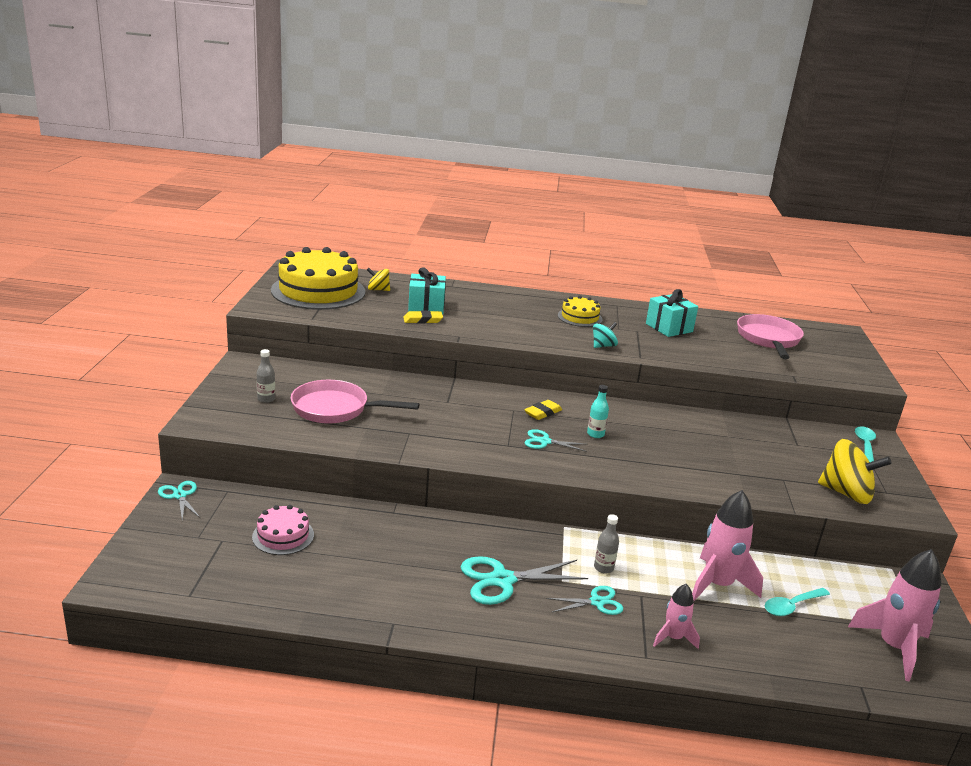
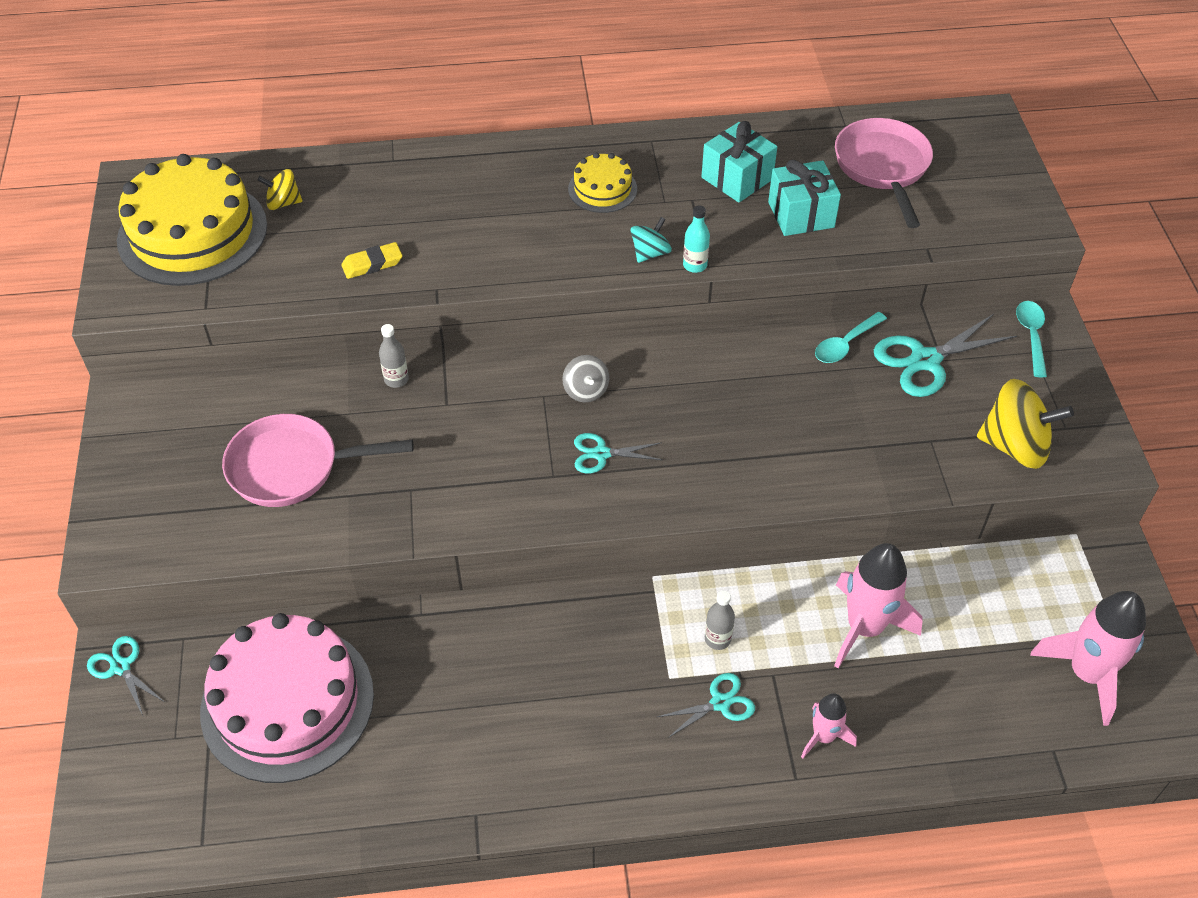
camera: 10 degrees left, 25 degrees up
pink cake [252,505,314,555] -> pink cake [200,613,374,783], size x2.07
grey bottle [256,349,275,403] -> grey bottle moved to [379,324,409,388]
turquoise gift [408,267,446,315] -> turquoise gift moved to [768,160,841,236]
turquoise scissors [461,556,588,605] -> turquoise scissors moved to [874,314,1017,397]
yellow eraser [524,400,562,420] -> grey spinning top [562,355,609,403]
turquoise bottle [587,385,609,438] -> turquoise bottle moved to [683,205,710,273]
turquoise spoon [765,588,830,616] -> turquoise spoon moved to [815,312,887,363]

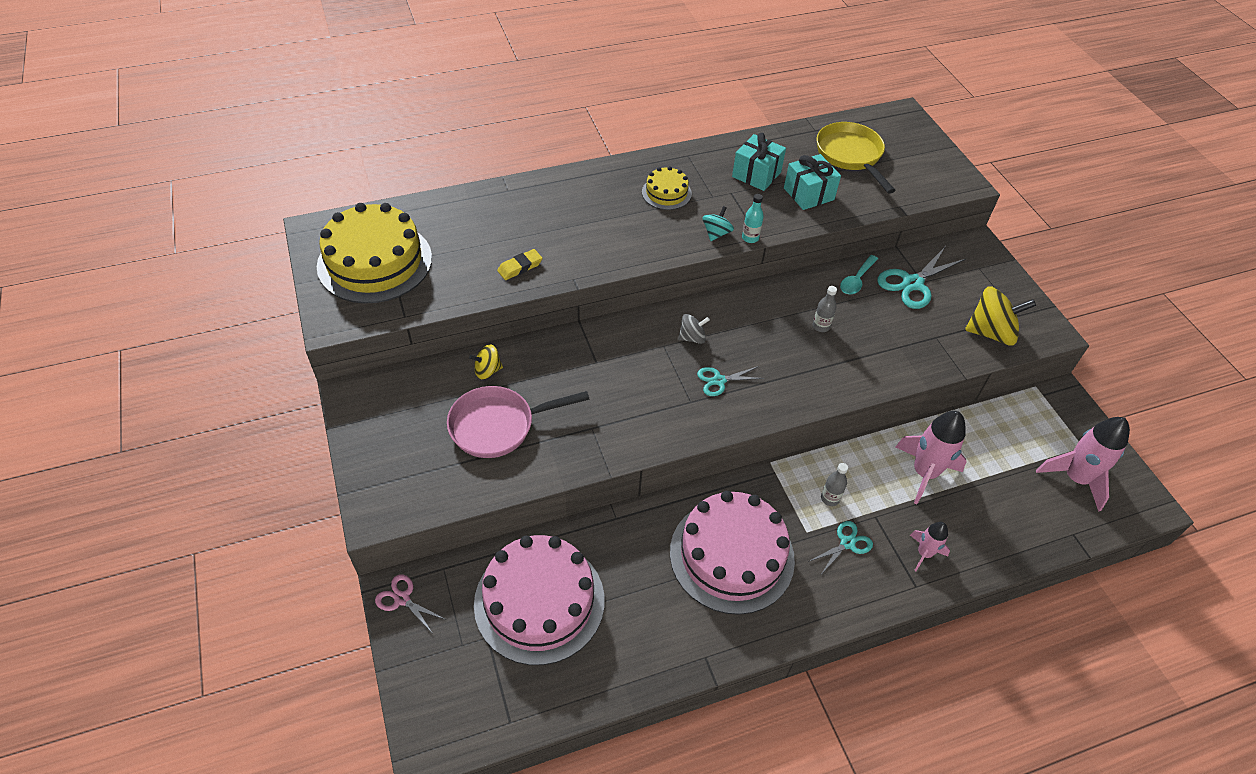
camera: 15 degrees left, 0 degrees up
turquoise scissors [87,636,164,716] -> pink scissors [375,574,445,632]
yellow spinning top [257,169,303,210] -> yellow spinning top moved to [469,344,503,379]
grey bottle [379,324,409,388] -> grey bottle moved to [813,286,837,332]
grey spinning top [562,355,609,403] -> grey spinning top turned 75 degrees counterclockwise [678,314,710,344]
pink pan [835,118,933,228] -> yellow pan [817,122,896,194]
turquoise spoon [1016,301,1047,377] -> none
none -> pink cake [670,491,795,615]

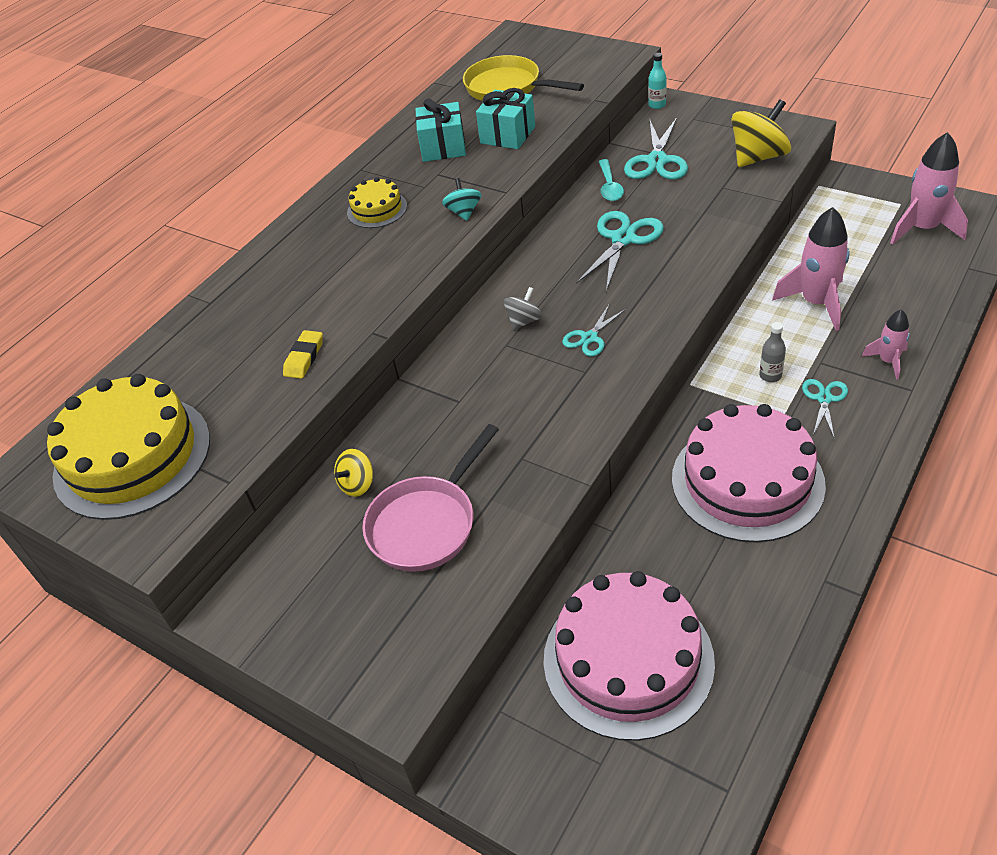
camera: 30 degrees left, 5 degrees down
pink scissors [375,574,445,632] -> none
turquoise bottle [742,194,764,243] -> turquoise bottle moved to [648,53,667,109]
grey bottle [813,286,837,332] -> turquoise scissors [576,211,664,291]

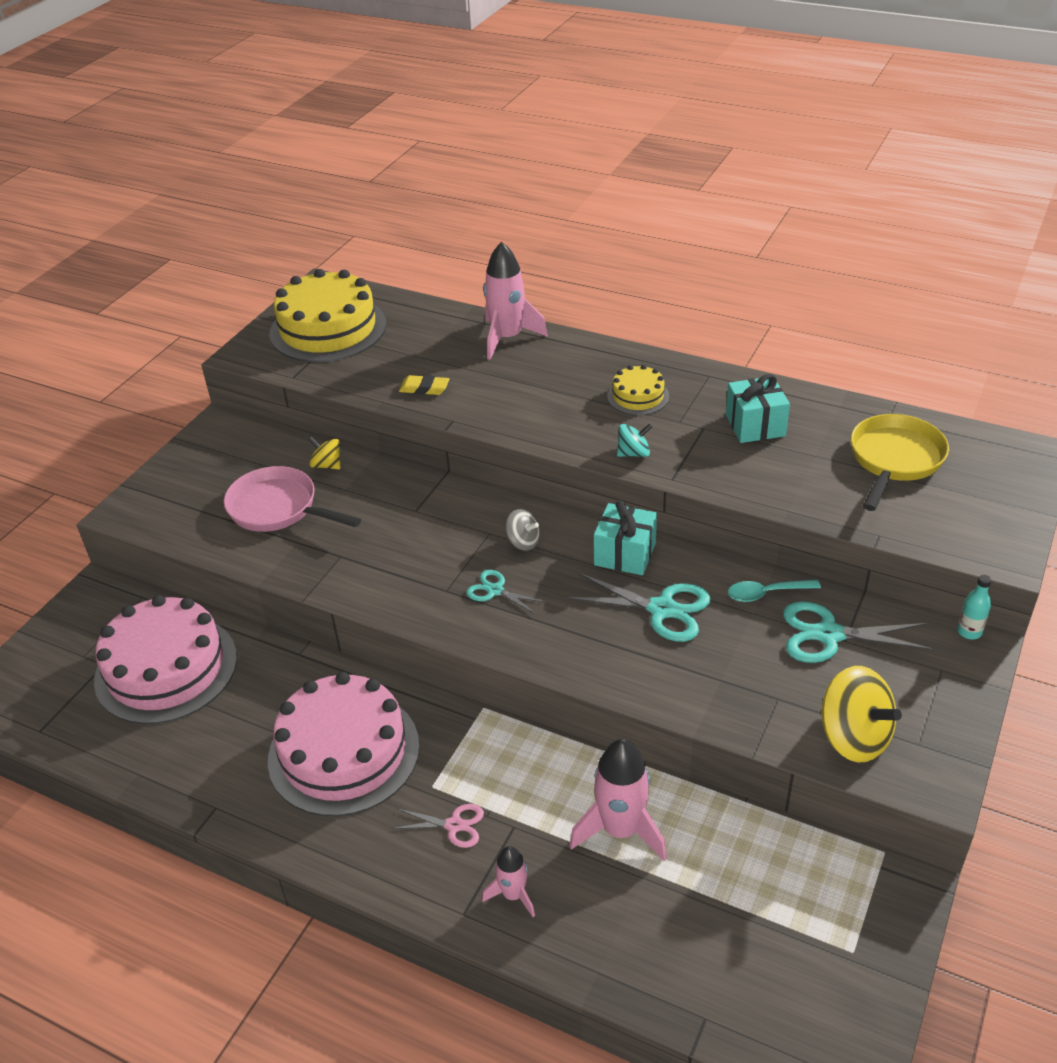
camera: 80 degrees right, 5 degrees down
turquoise gift [476,88,535,149] -> turquoise gift moved to [594,500,657,575]
grey bottle [759,322,786,382] -> none
turquoise scissors [802,379,848,439] -> pink scissors [392,804,484,848]
pink rocket [890,132,968,245] -> pink rocket moved to [483,242,548,360]

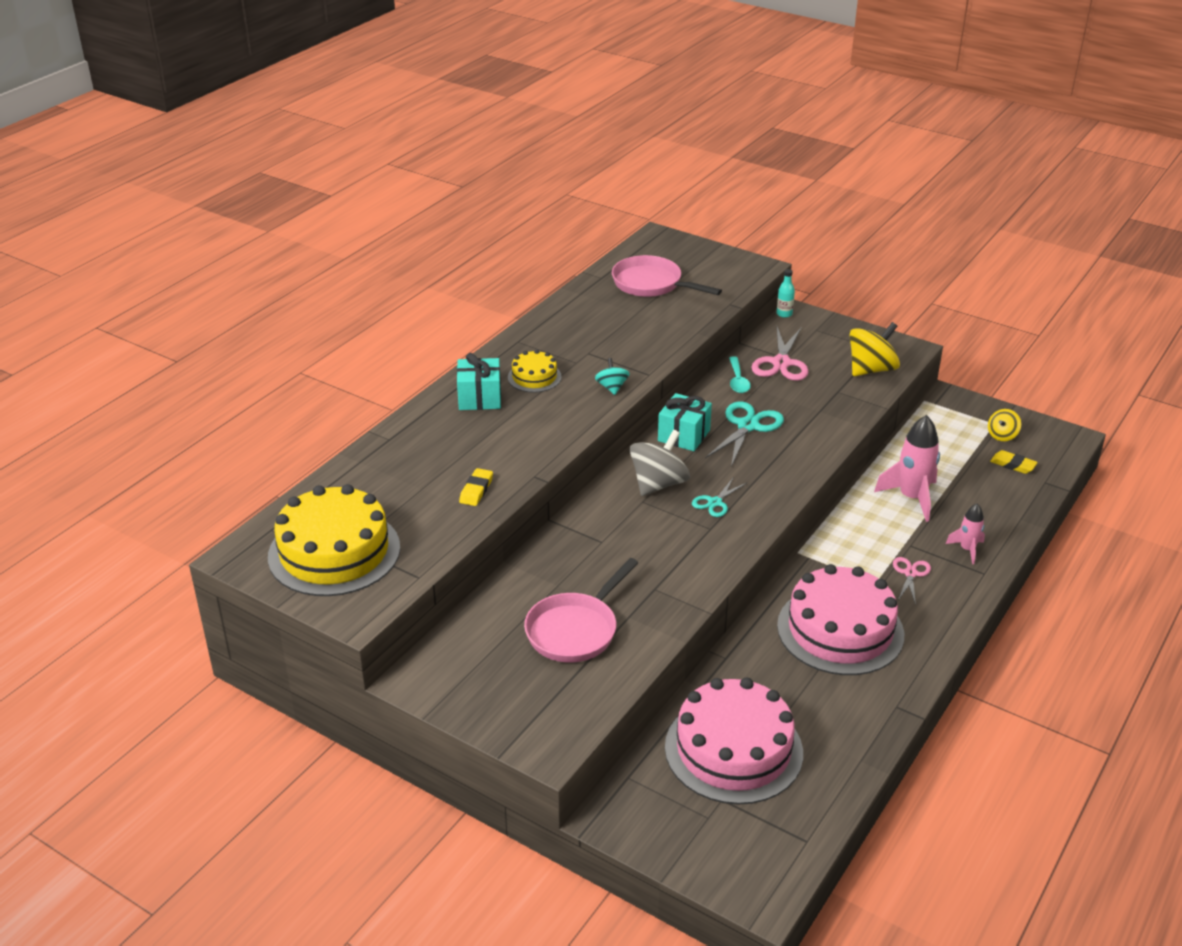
camera: 85 degrees left, 5 degrees down
yellow spinning top [309,437,341,470] -> yellow spinning top moved to [988,409,1021,441]
pink rocket [483,242,548,360] -> none
grey spinning top [505,509,540,551] -> grey spinning top [630,430,690,496], size x1.85
turquoise gift [726,374,790,443] -> turquoise gift moved to [457,353,501,410]
turquoise scissors [783,601,934,663] -> pink scissors [751,327,809,381]
yellow pan [851,414,949,511] -> pink pan [612,255,722,297]
none -> yellow eraser [990,450,1038,474]

